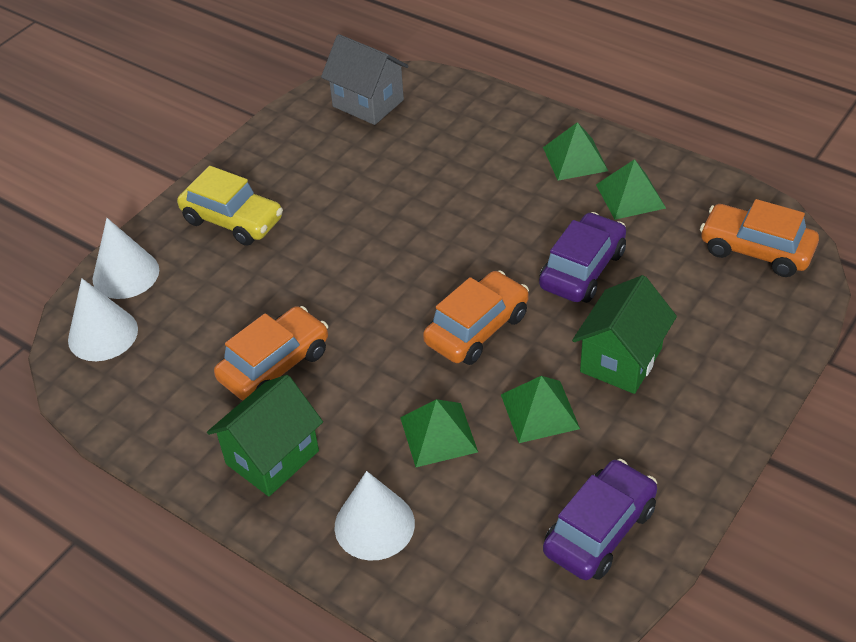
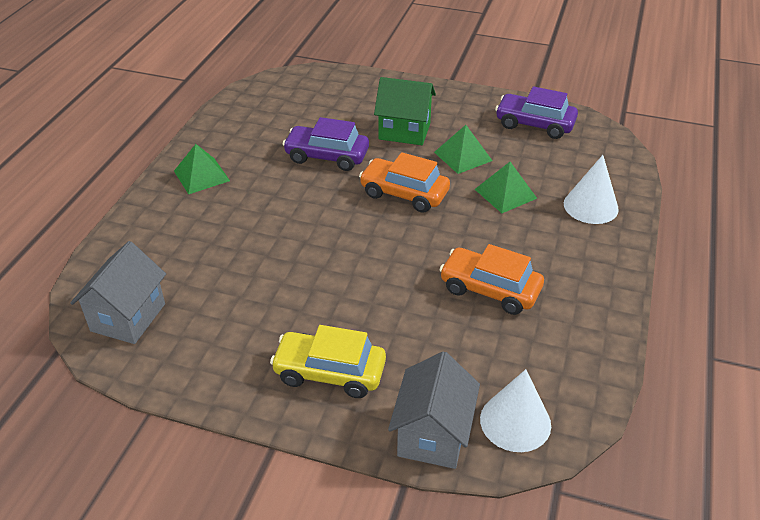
camera: 110 degrees left, 5 degrees down
white cone [93,218,159,299] -> grey house [388,352,480,469]
yellow car [177,166,283,246] -> yellow car turned 90 degrees counterclockwise [270,325,386,398]
green house [207,375,323,496] -> none
green pyramid [596,159,666,220] -> none
orange car [700,199,819,277] -> none

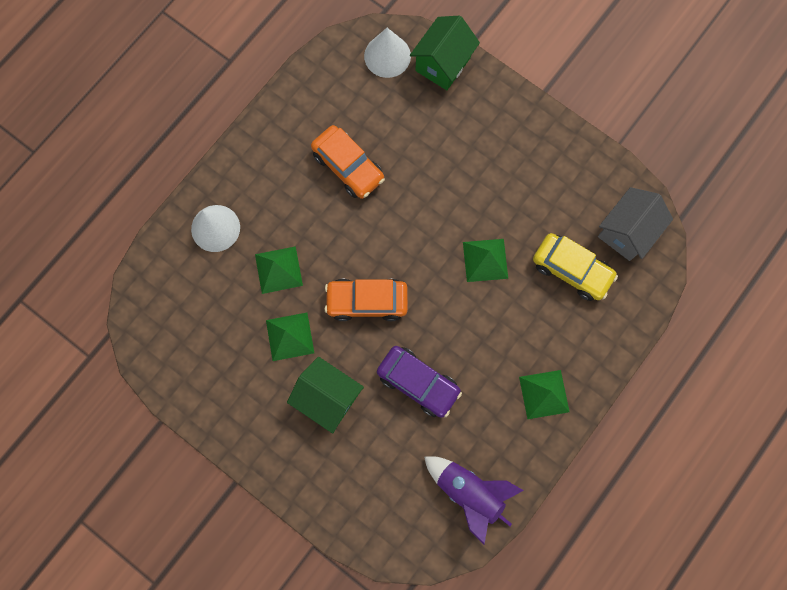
camera: 160 degrees left, 35 degrees up
yellow car [270,325,386,398] -> yellow car moved to [533,233,618,301]
orange car [359,152,450,213] -> orange car turned 135 degrees clockwise [325,279,408,321]
grey house [388,352,480,469] -> green house [410,15,480,90]
purple car [495,86,578,139] -> none
none -> purple rocket [424,456,524,545]
none -> green pyramid [463,239,508,282]

